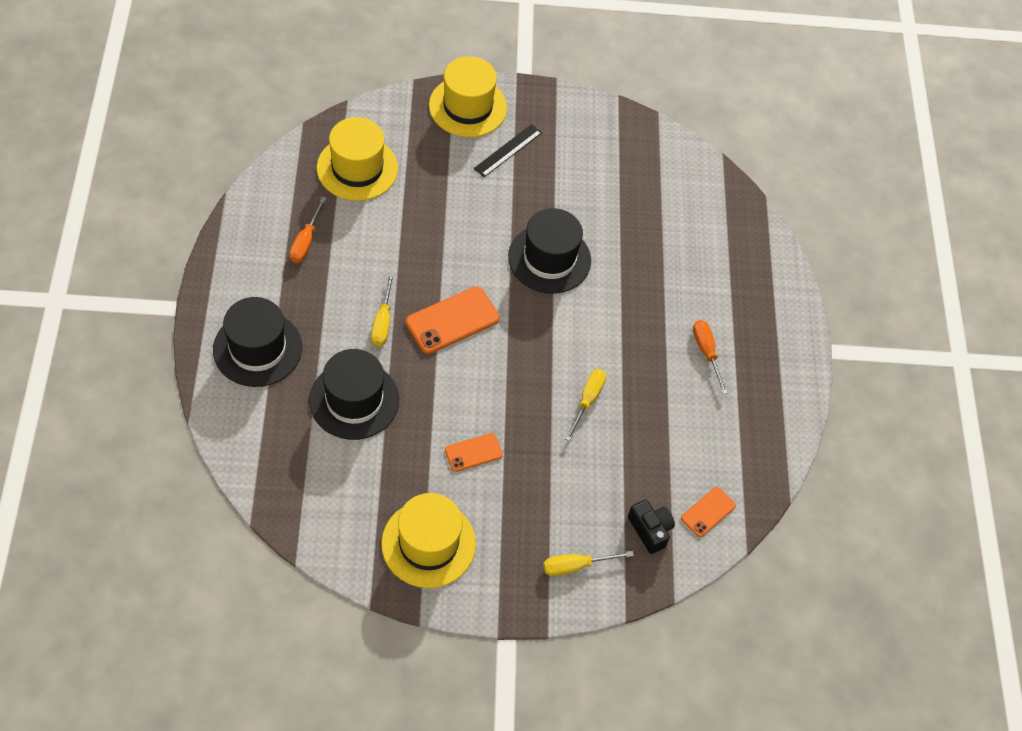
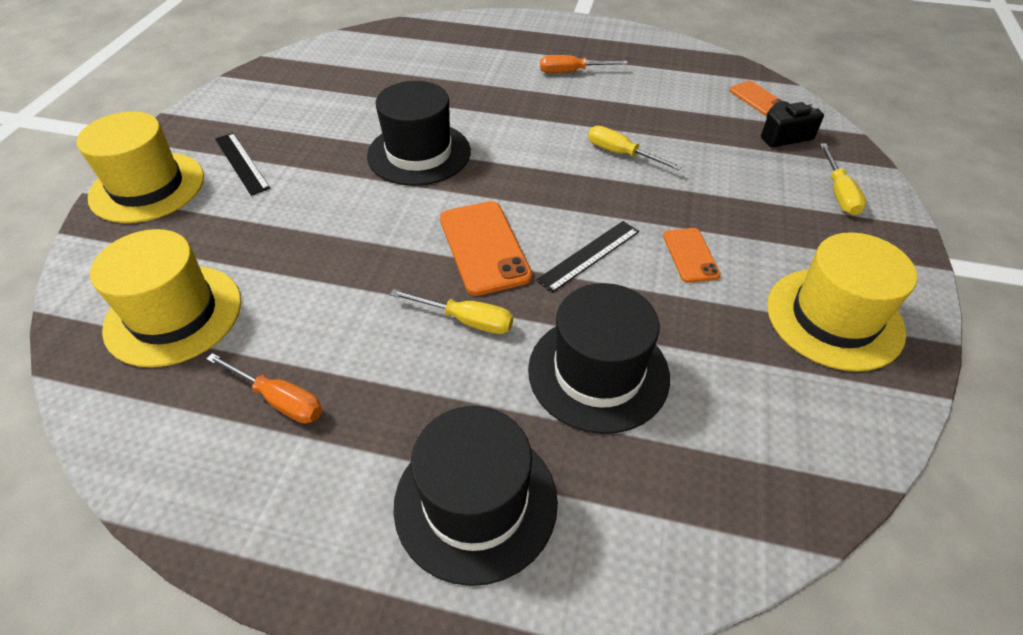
camera: 70 degrees left, 10 degrees down
none -> black ruler [536,221,639,293]

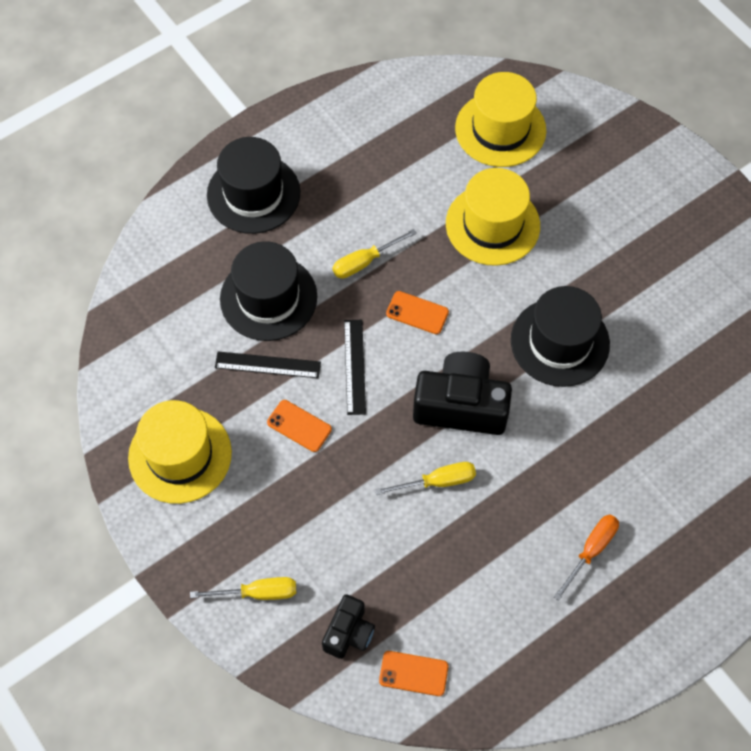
camera: 130 degrees right, 15 degrees up
yellow hat [77,111,204,223] -> yellow hat moved to [446,168,540,266]
orange screwdriver [206,353,322,424] -> none
black ruler [215,133,270,196] -> black ruler moved to [215,351,321,378]
orange phone [440,201,532,296] -> orange phone [386,291,449,334], size x0.59
yellow screwdriver [820,144,866,215] -> yellow screwdriver turned 135 degrees clockwise [190,577,296,600]
none -> black camera [413,352,512,435]

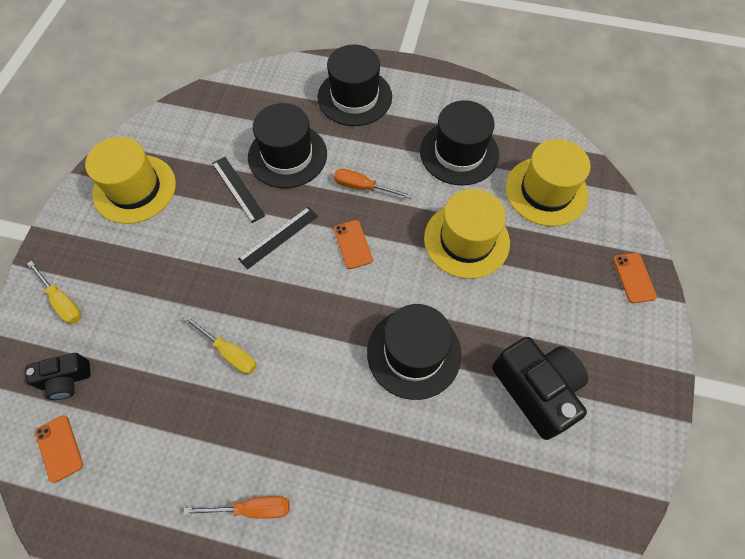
camera: 50 degrees right, 0 degrees up
orange phone [267,400,332,452] -> orange phone moved to [613,253,657,303]
yellow screwdriver [332,229,417,278] -> orange screwdriver [334,168,412,199]
black camera [413,352,512,435] -> black camera moved to [492,337,588,440]
none -> black hat [420,100,499,185]

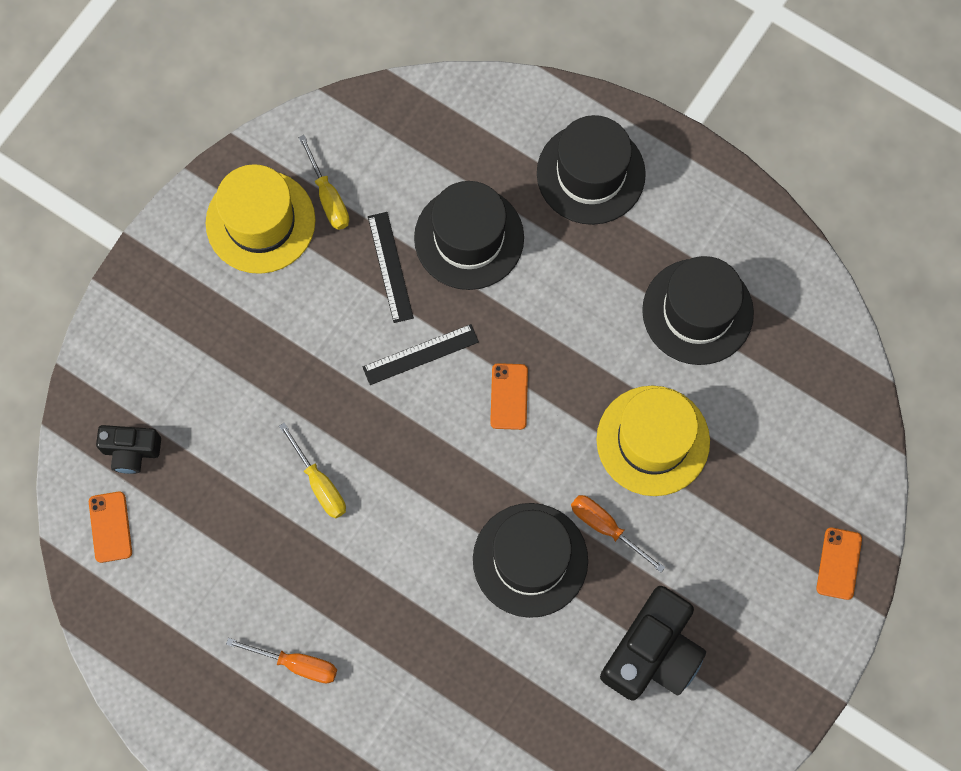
camera: 20 degrees right, 10 degrees up
yellow screwdriver [27,261,81,324] -> yellow screwdriver moved to [298,135,349,230]
orange screwdriver [334,168,412,199] -> orange screwdriver moved to [571,495,665,573]
black camera [492,337,588,440] -> black camera turned 45 degrees clockwise [600,586,706,701]
yellow hat [506,139,591,226] -> none

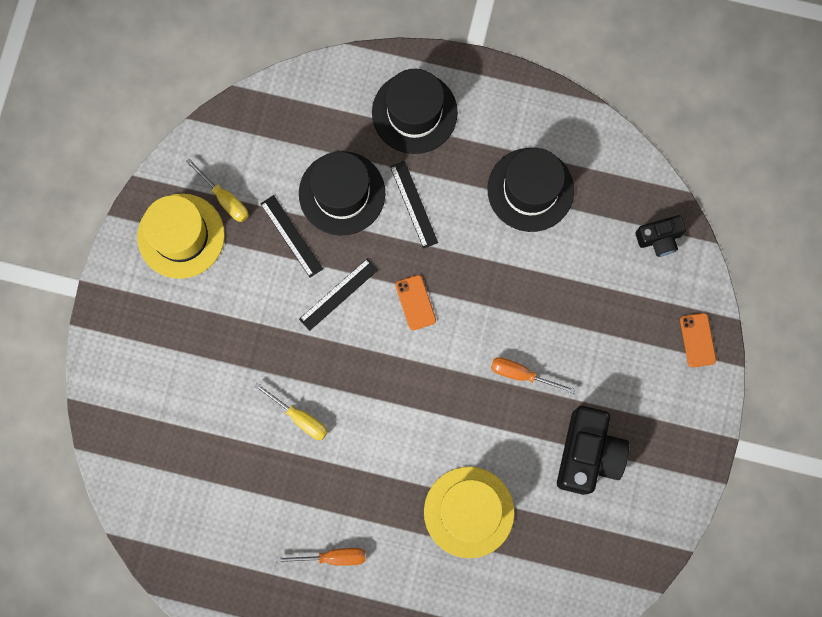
camera: 20 degrees left, 5 degrees up
orange phone [89,492,132,563] -> none
black camera [96,425,161,474] -> black camera moved to [636,215,686,257]
black hat [473,503,588,618] -> none
yellow hat [596,386,710,496] -> yellow hat moved to [424,467,515,558]
none -> black ruler [390,161,438,249]

